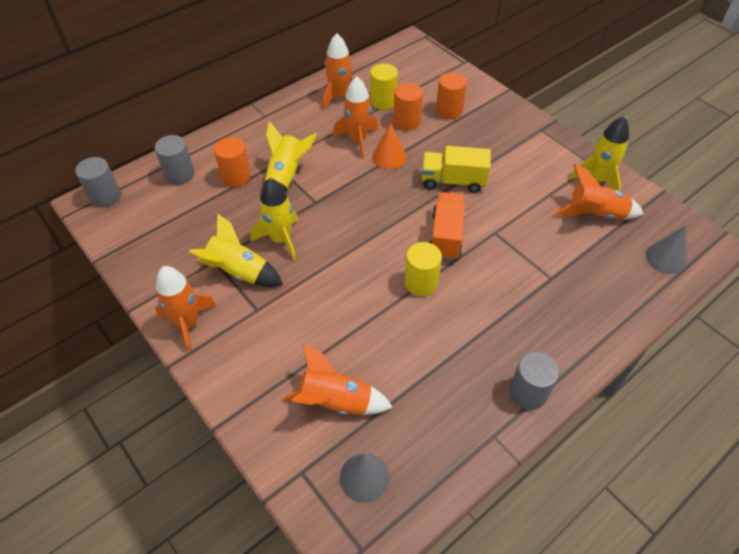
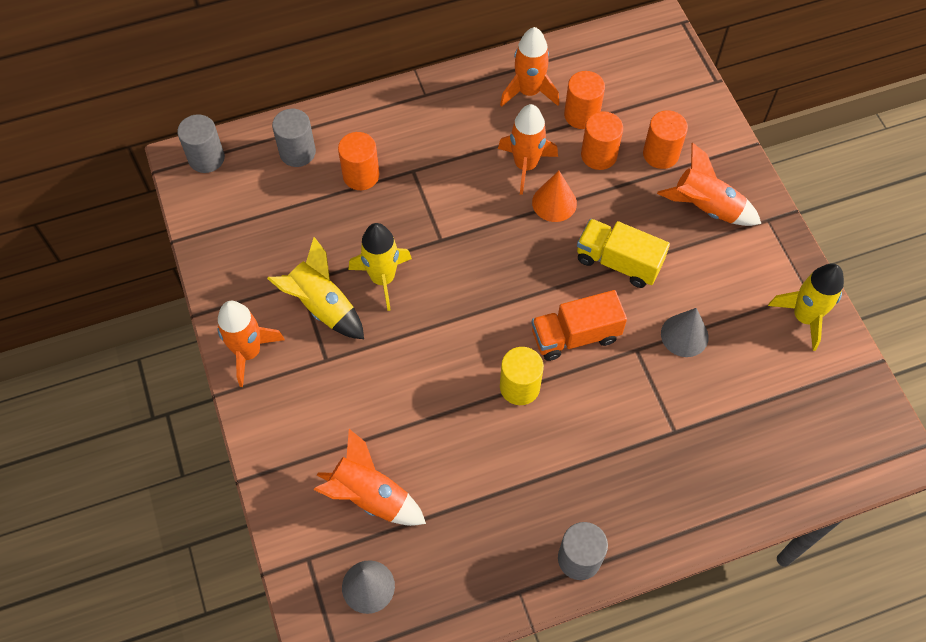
camera: 20 degrees right, 10 degrees up
yellow rocket [264,121,317,192] -> none
yellow cylinder [370,64,398,110] -> orange cylinder [564,71,605,129]
orange truck [430,192,465,260] -> orange truck turned 135 degrees counterclockwise [531,290,627,361]
orange rocket [555,164,644,220] -> orange rocket moved to [657,143,761,226]
grey cone [646,226,686,274] -> grey cone moved to [661,308,709,357]

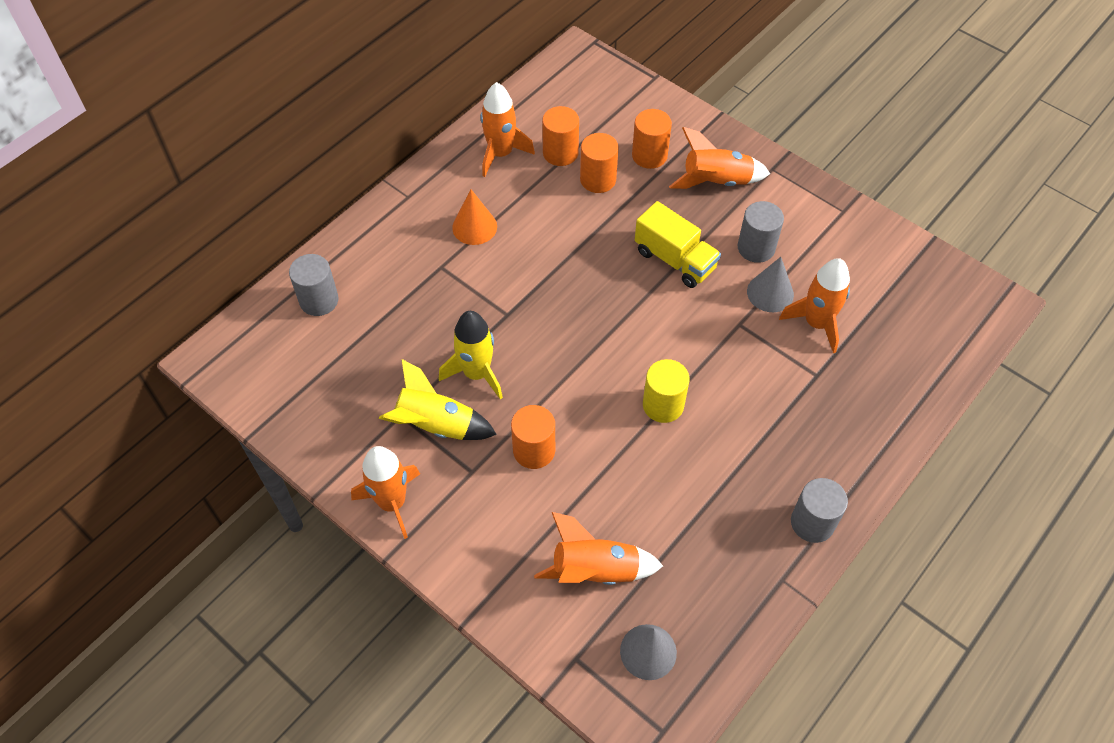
camera: 30 degrees left, 5 degrees down
grey cylinder [177,114,225,173] -> grey cylinder moved to [738,201,784,263]
orange cylinder [338,132,379,190] -> orange cylinder moved to [511,405,555,469]
orange rocket [498,104,558,195] -> orange rocket moved to [779,258,850,353]
orange truck [531,290,627,361] -> none
orange cone [532,171,577,222] -> orange cone moved to [452,190,497,245]
yellow truck [577,219,670,288] -> yellow truck turned 135 degrees counterclockwise [635,201,721,288]
yellow rocket [768,264,844,351] -> none

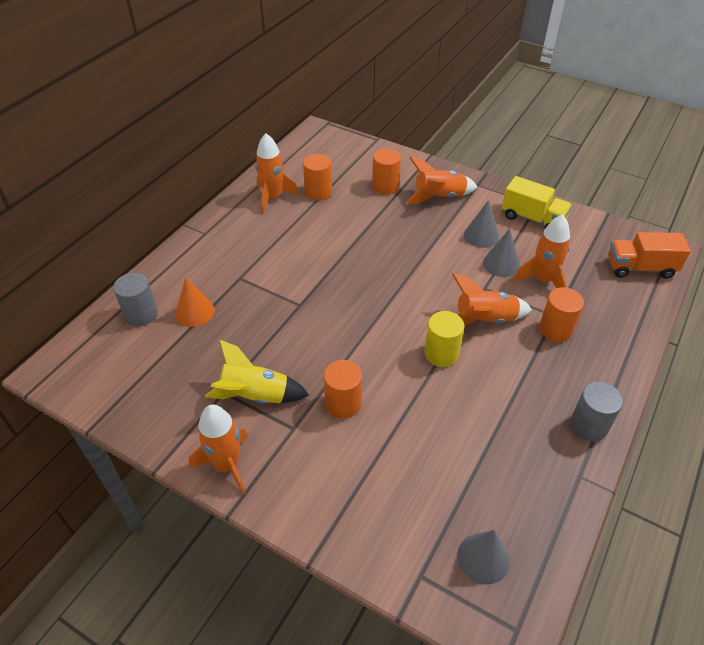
camera: 10 degrees left, 10 degrees down
yellow rocket [439,311,503,399] -> none
orange cone [452,190,497,245] -> orange cone moved to [175,277,215,327]
orange rocket [534,512,663,585] -> orange rocket moved to [452,273,532,326]
orange cylinder [580,133,619,193] -> orange cylinder moved to [539,287,584,342]
yellow truck [635,201,721,288] -> yellow truck moved to [502,176,572,228]
grey cylinder [738,201,784,263] -> grey cone [464,200,499,248]
none -> orange truck [608,232,691,279]

